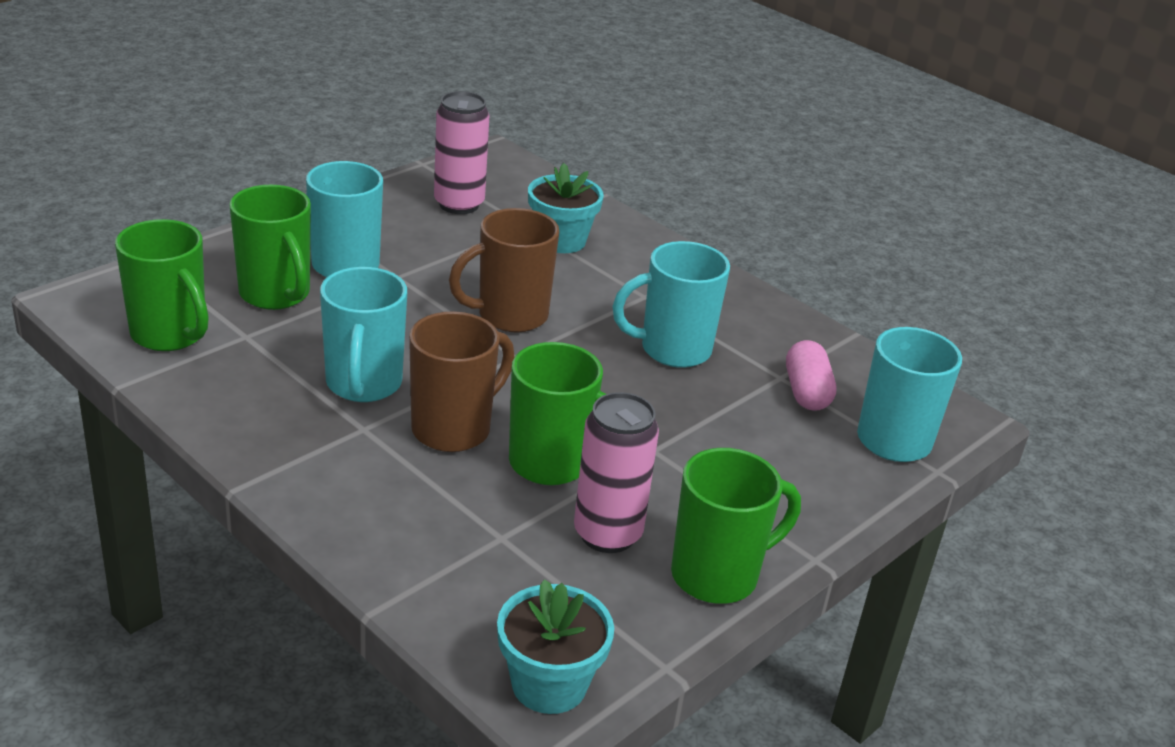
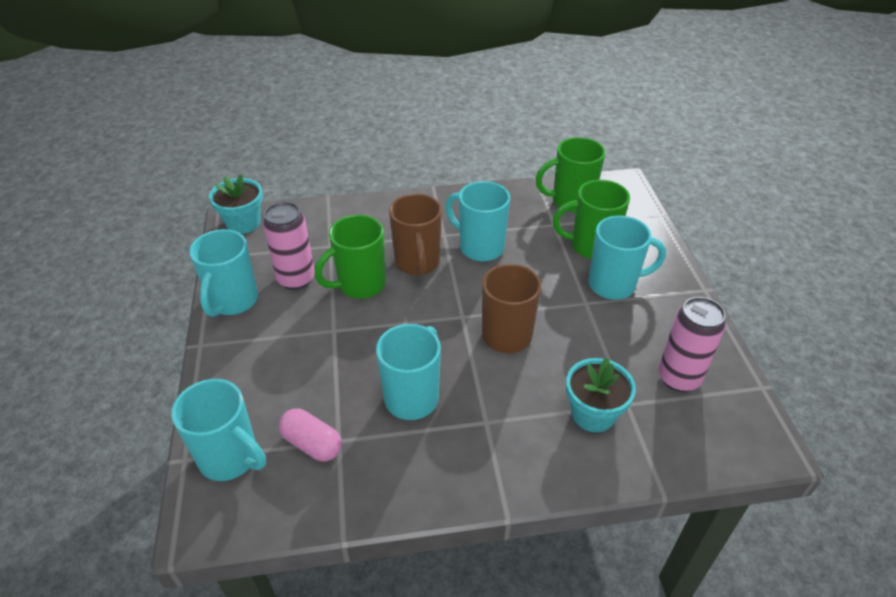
camera: 130 degrees right, 10 degrees up
green mug [671,448,801,604] -> turquoise mug [189,229,258,317]

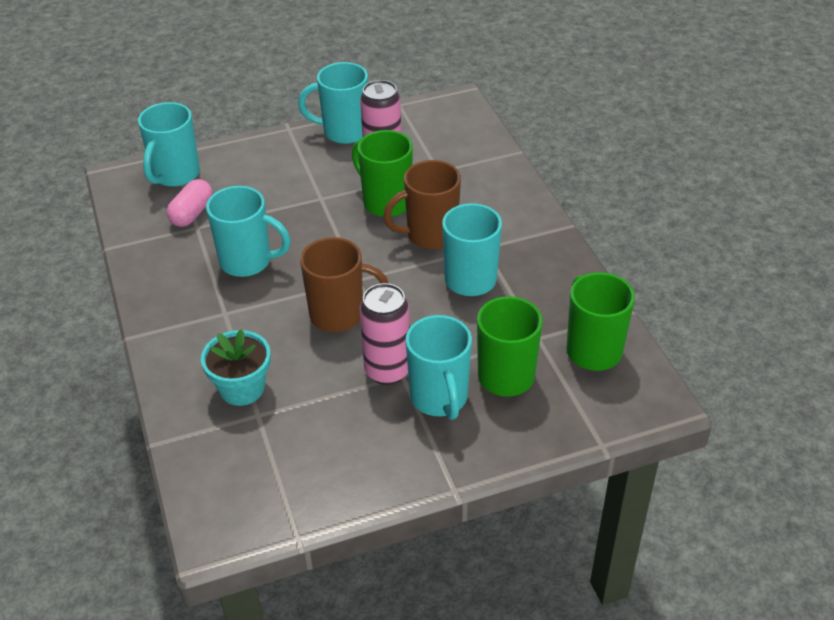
camera: 80 degrees right, 0 degrees up
turquoise flower pot [209,174,263,234] -> none
pink can [658,297,726,392] -> pink can moved to [360,283,410,385]

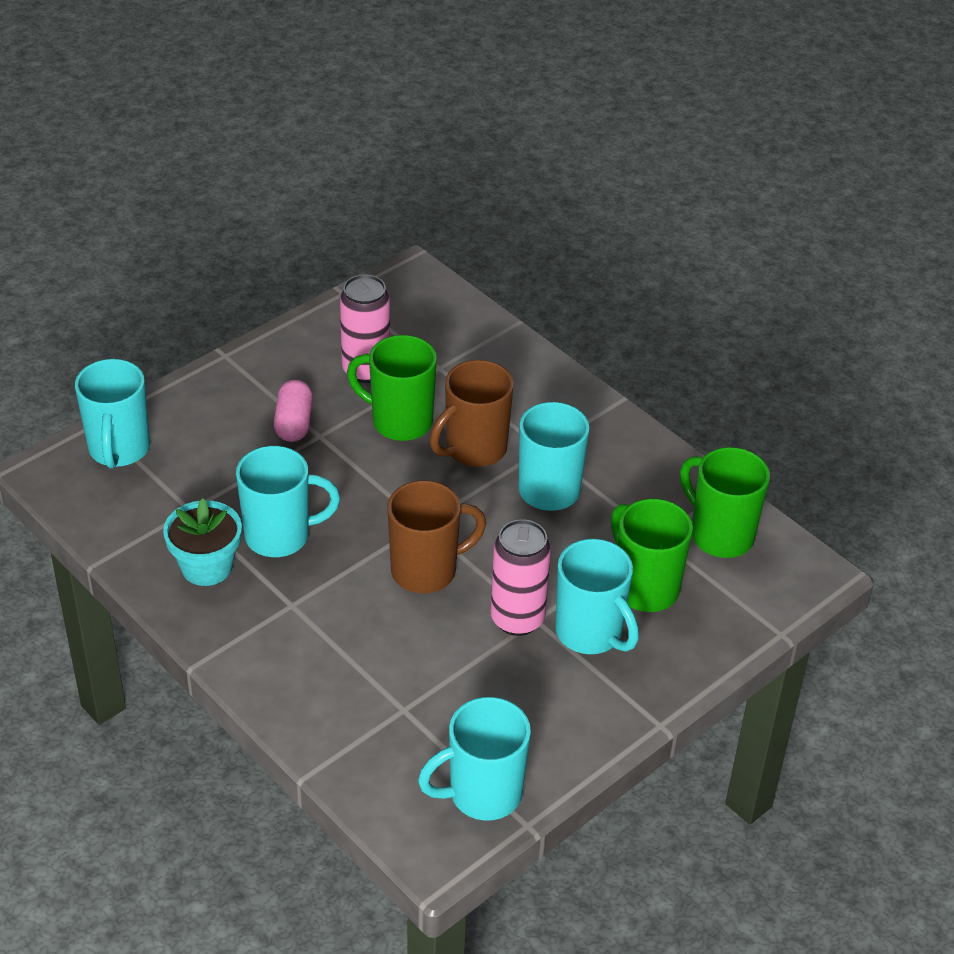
camera: 25 degrees left, 0 degrees up
pink capsule [167,179,213,227] -> pink capsule moved to [274,380,313,442]
turquoise flower pot [201,329,271,406] -> turquoise flower pot moved to [163,498,242,586]
turquoise mug [298,62,368,144] -> turquoise mug moved to [418,697,531,821]

